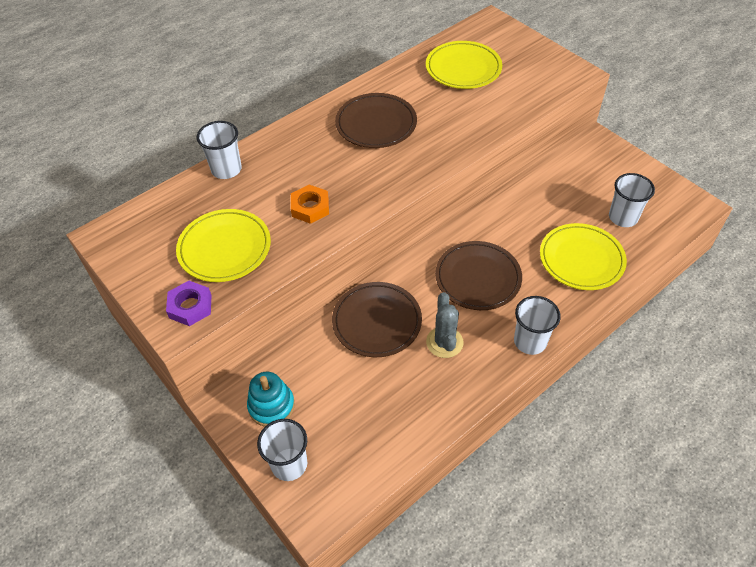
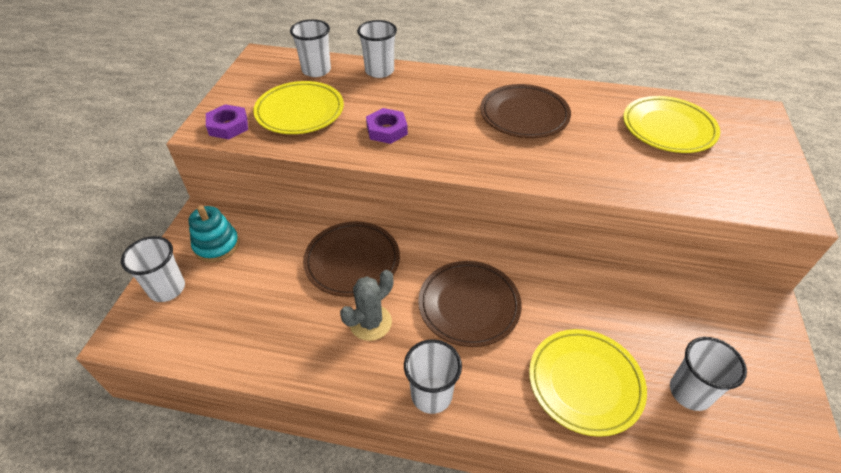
camera: 50 degrees right, 5 degrees down
orange nut [291,185,329,224] -> purple nut [366,108,408,144]
none -> white cup [290,19,331,77]

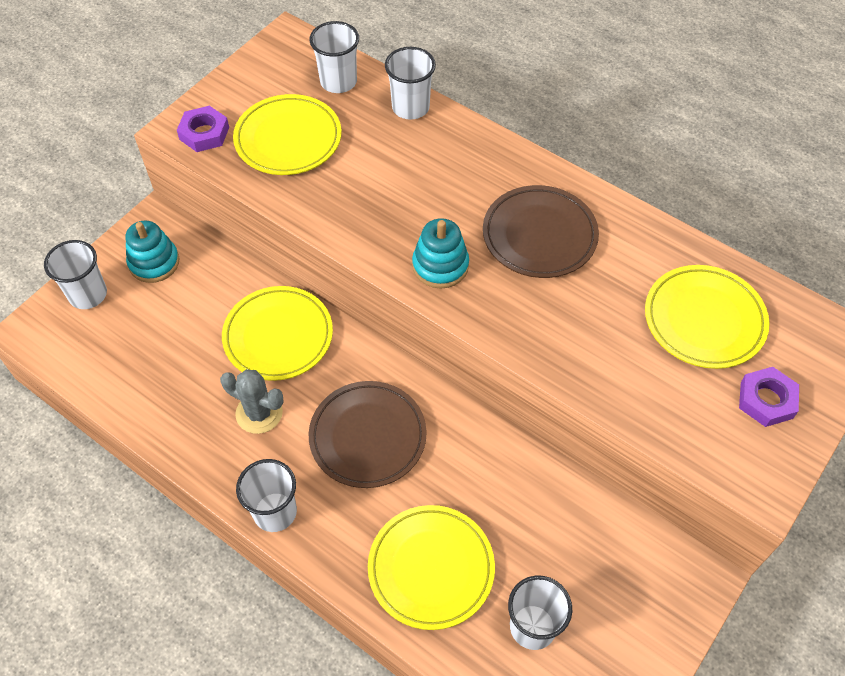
camera: 25 degrees right, 10 degrees up
brown plate [303,221,400,297] -> yellow plate [222,286,333,381]
grey cactus [340,270,393,341] -> grey cactus turned 45 degrees clockwise [220,370,284,434]
purple nut [366,108,408,144] -> purple nut moved to [739,367,799,427]
none -> turquoise stacking toy [412,218,469,289]

